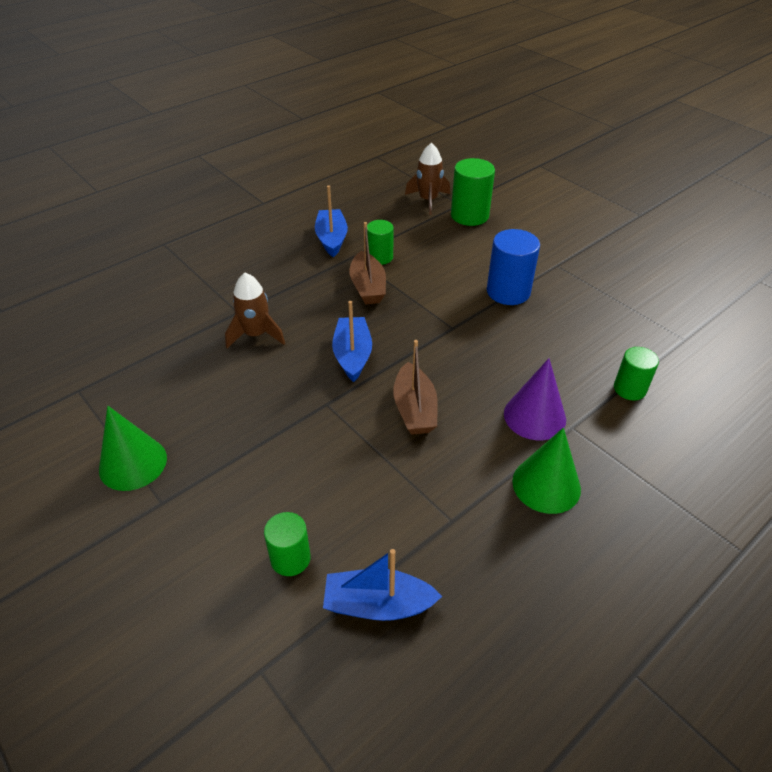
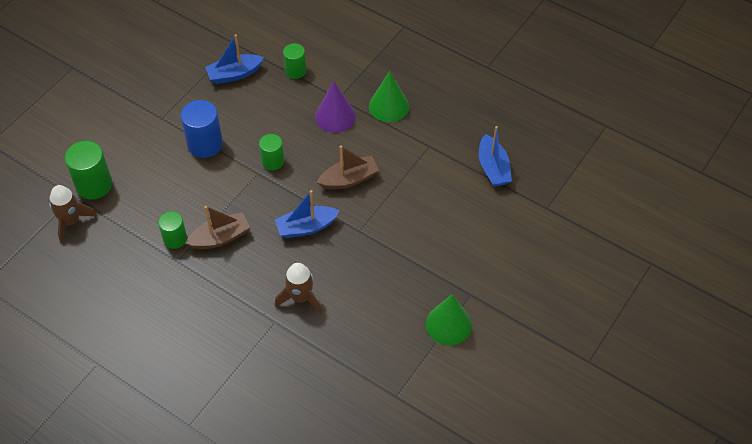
camera: 105 degrees left, 10 degrees up
green cylinder [264,512,311,576] -> green cylinder moved to [259,134,284,170]
blue boat [315,185,348,257] -> blue boat moved to [205,34,264,84]

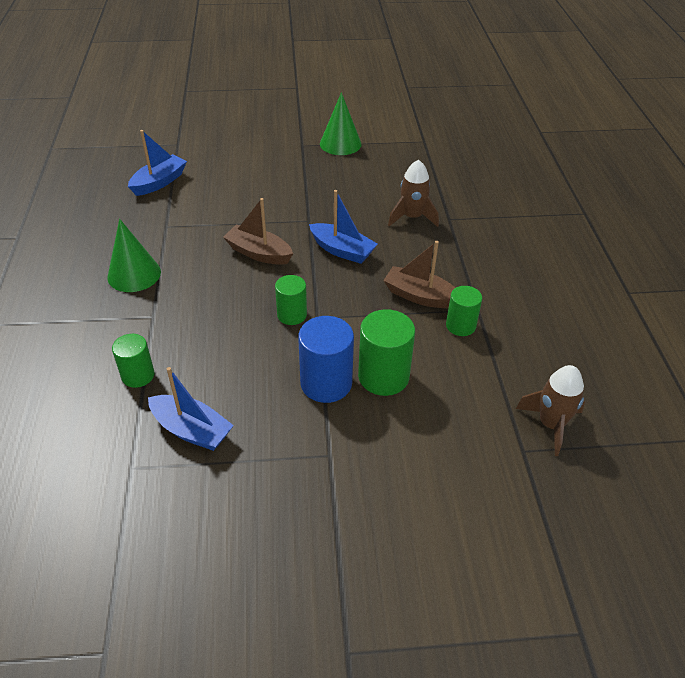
camera: 130 degrees left, 10 degrees down
green cylinder [65,141,112,200] -> green cylinder moved to [358,309,415,396]
purple cone [315,81,356,133] -> none

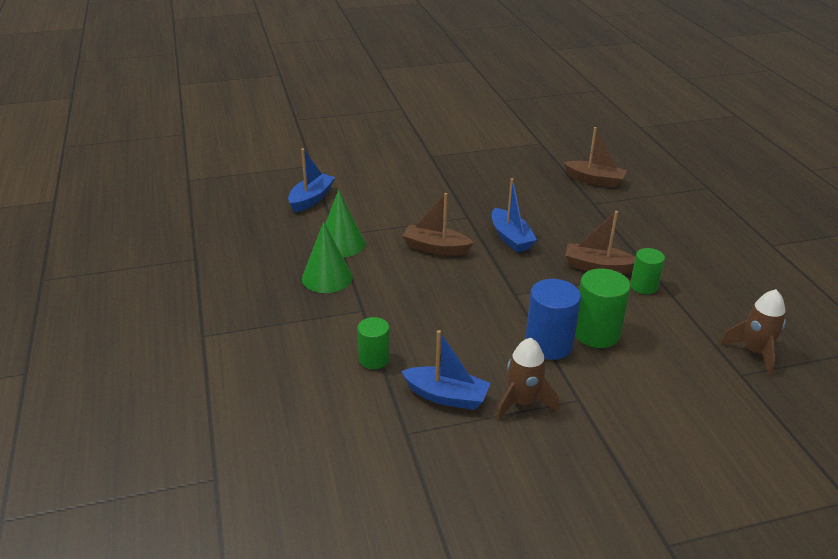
camera: 10 degrees left, 10 degrees down
green cylinder [275,275,307,325] -> none
blue boat [309,190,377,264] -> blue boat turned 45 degrees clockwise [492,178,537,252]
green cone [320,92,362,155] -> green cone moved to [325,190,365,258]
brown rocket [388,159,439,227] -> brown rocket moved to [496,338,559,420]
none -> brown boat [564,127,627,188]

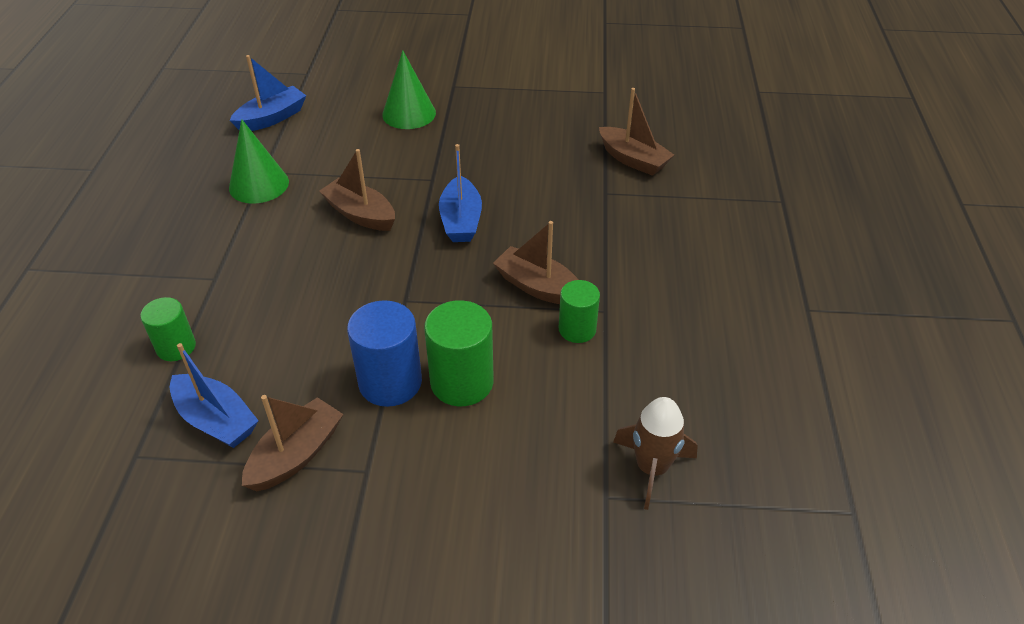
camera: 20 degrees right, 10 degrees up
green cone [302,222,353,293] -> green cone moved to [382,50,436,129]
brown rocket [496,338,559,420] -> brown boat [242,395,343,491]

